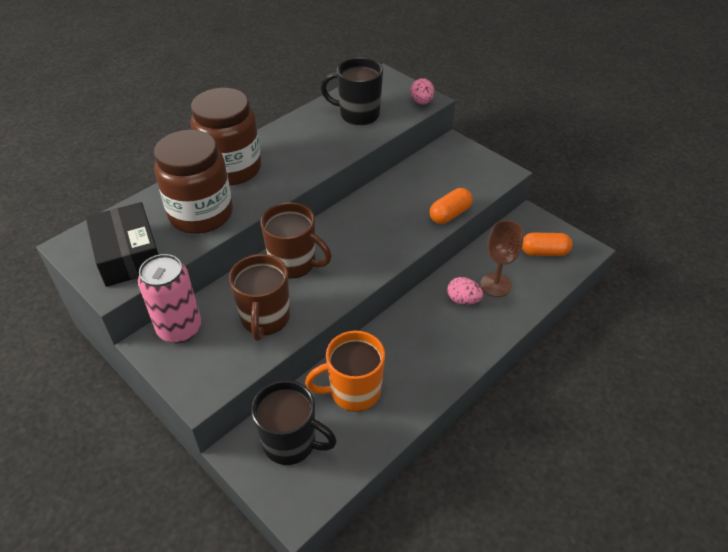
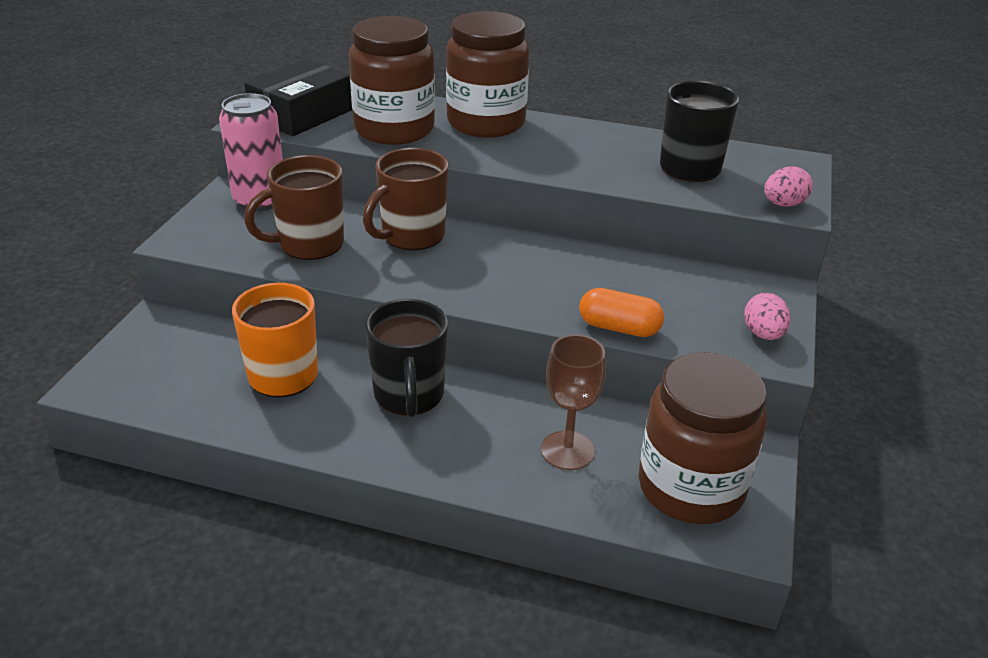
camera: 60 degrees right, 10 degrees down
black mug [251,380,337,465] -> black mug moved to [365,299,448,417]
brown mug [261,202,332,279] -> brown mug turned 45 degrees clockwise [363,148,448,250]
pink egg [447,277,483,305] -> pink egg moved to [744,293,791,340]
orange capsule [522,233,573,256] -> brown jar [638,352,767,524]

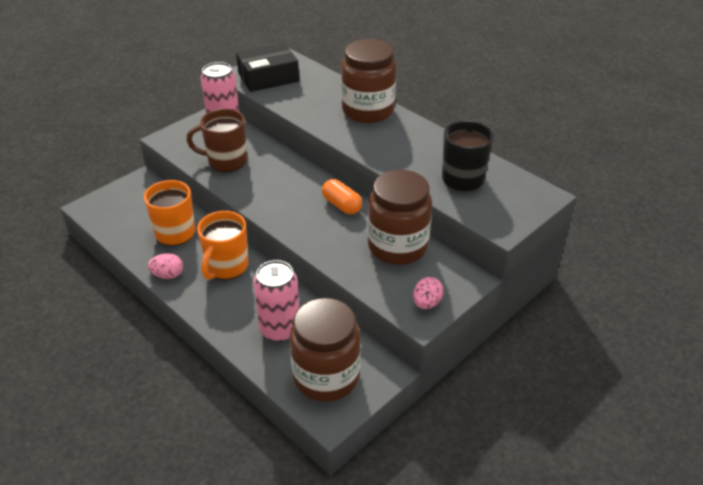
camera: 30 degrees right, 5 degrees up
brown jar [349,16,435,145] -> brown jar moved to [368,170,432,265]
brown mug [363,148,448,250] -> none
black mug [365,299,448,417] -> orange mug [197,211,249,280]
brown goblet [541,334,606,470] -> pink can [253,260,299,342]
orange capsule [579,288,664,337] -> orange capsule moved to [322,179,362,214]
pink egg [764,166,813,207] -> pink egg moved to [148,253,183,279]

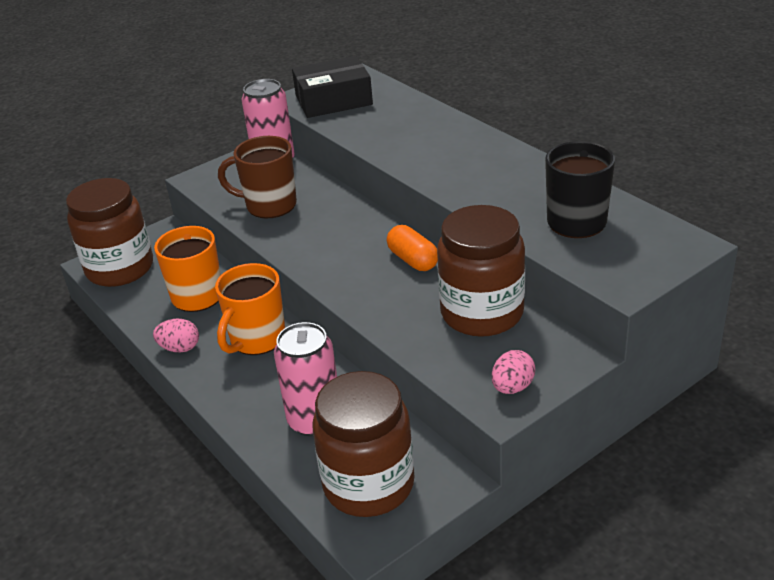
camera: 10 degrees right, 5 degrees down
brown jar [341,39,396,123] -> brown jar moved to [66,178,153,287]

